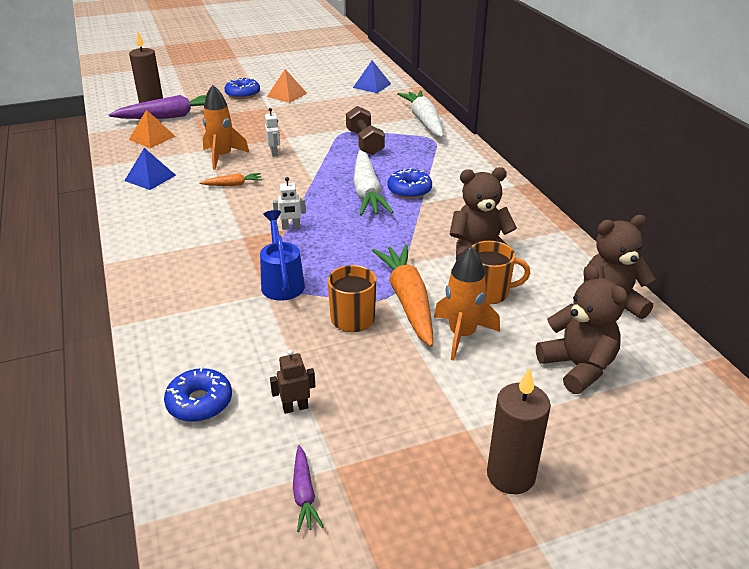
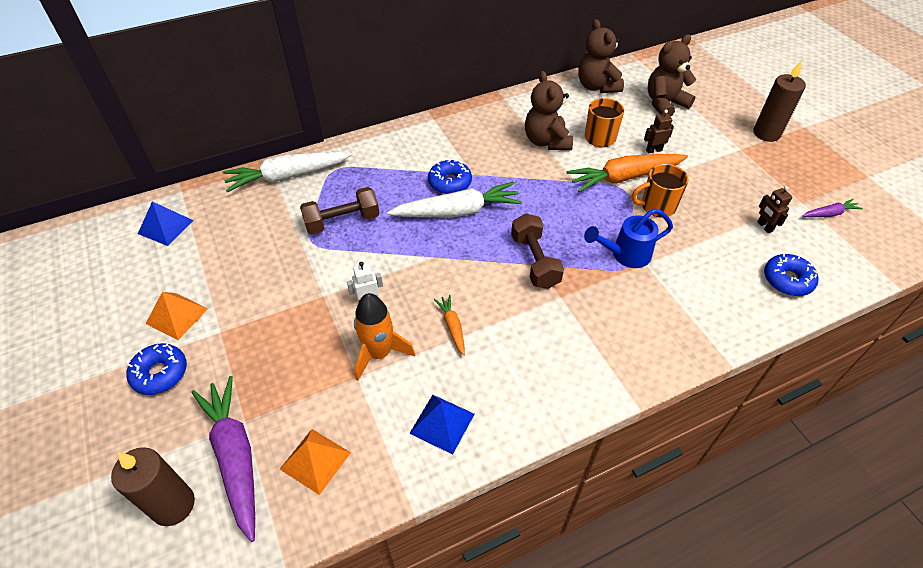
camera: 95 degrees left, 15 degrees up
white robot [273,177,306,230] -> brown dumbbell [511,213,564,289]
orange rocket [434,246,500,361] -> brown robot [644,110,674,154]

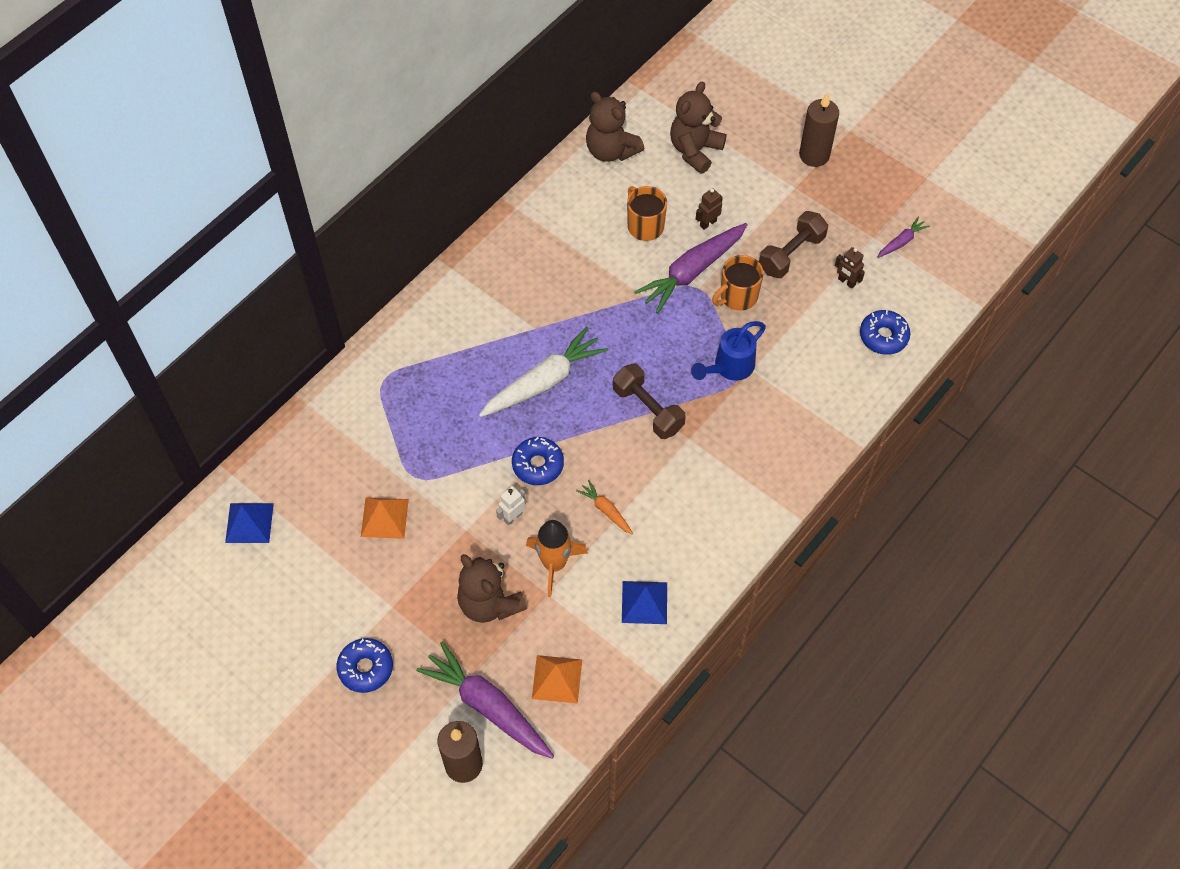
camera: 25 degrees left, 10 degrees up
orange pyramid [146,292,208,340] -> orange pyramid moved to [361,498,409,539]
white carrot [223,152,352,192] -> none
brown dumbbell [300,187,380,234] -> brown dumbbell moved to [759,211,828,278]
blue donut [428,160,472,194] -> blue donut moved to [512,437,564,485]
brown teddy bear [525,71,573,150] -> brown teddy bear moved to [457,554,527,623]
orange carrot [567,154,688,192] -> purple carrot [634,223,748,313]

